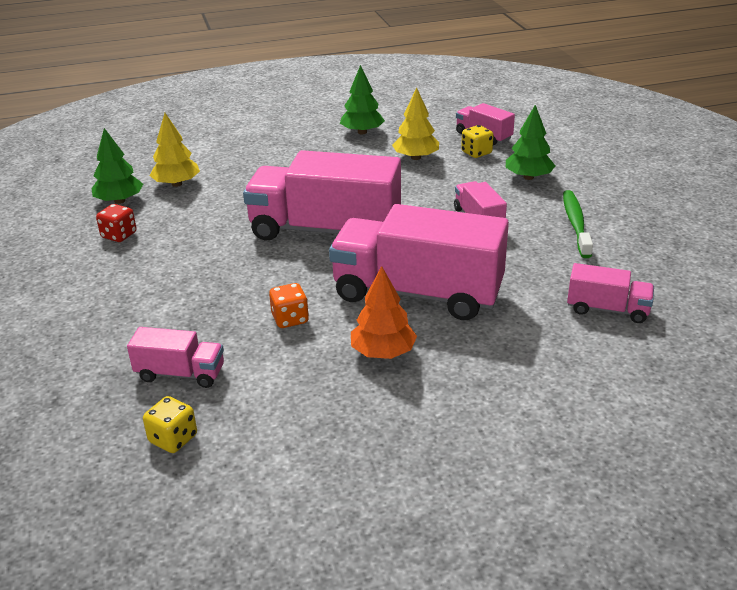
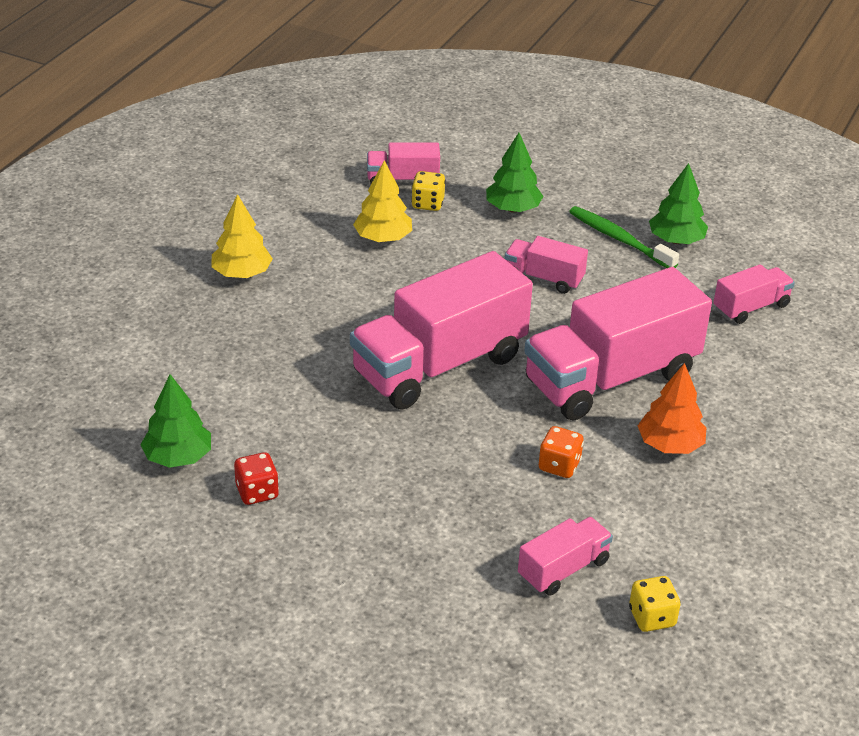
camera: 50 degrees left, 5 degrees up
yellow tree [149,113,200,187] -> yellow tree moved to [212,194,273,278]
green tree [340,65,385,134] -> green tree moved to [649,163,708,244]

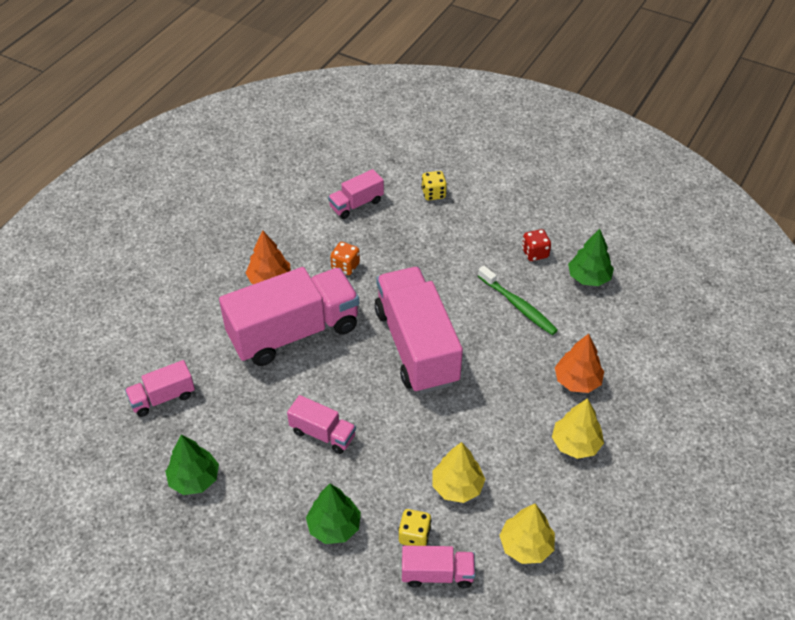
camera: 175 degrees left, 10 degrees up
pink truck [350,251,533,410] -> pink truck turned 75 degrees counterclockwise [375,267,463,394]
green toothbrush [569,206,679,268] -> green toothbrush moved to [478,265,558,335]
yellow dice [629,576,681,632] -> yellow dice moved to [421,171,447,200]
none -> yellow tree [499,504,555,564]
none -> orange tree [555,334,604,393]

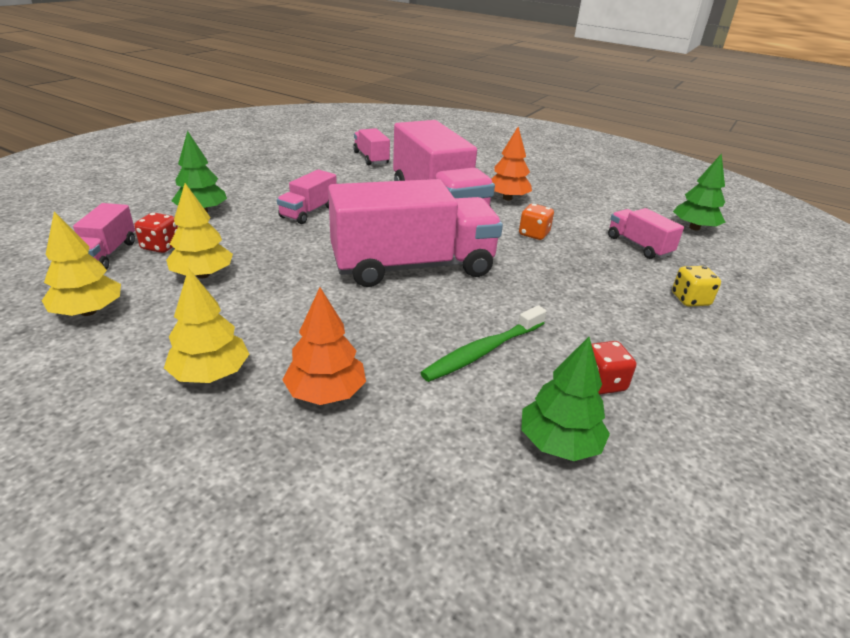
camera: 90 degrees right, 15 degrees down
green tree [165,435,219,495] -> green tree moved to [673,153,726,231]
yellow dice [398,509,432,546] -> red dice [134,213,178,253]

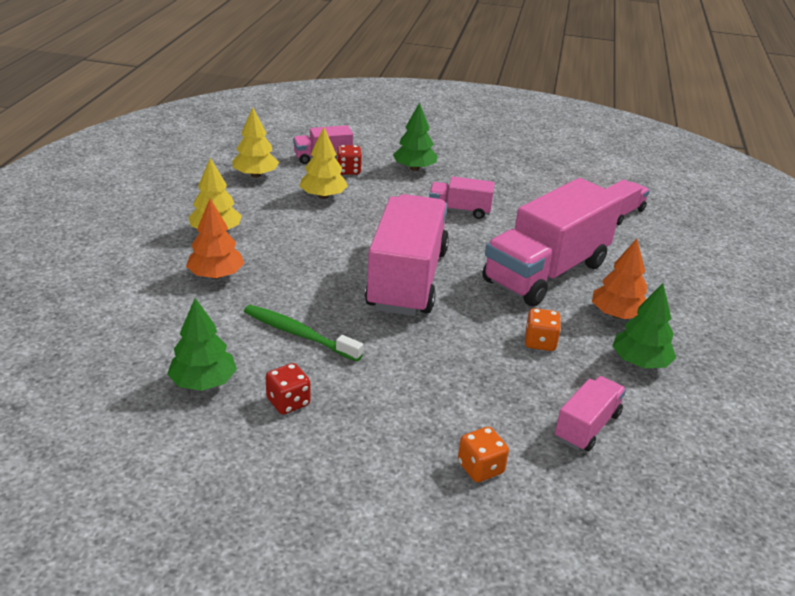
camera: 70 degrees right, 0 degrees up
pink truck [328,179,503,287] -> pink truck turned 135 degrees counterclockwise [365,194,449,316]
yellow dice [672,266,721,307] -> orange dice [458,427,509,483]
green tree [673,153,726,231] -> green tree moved to [612,283,676,368]

